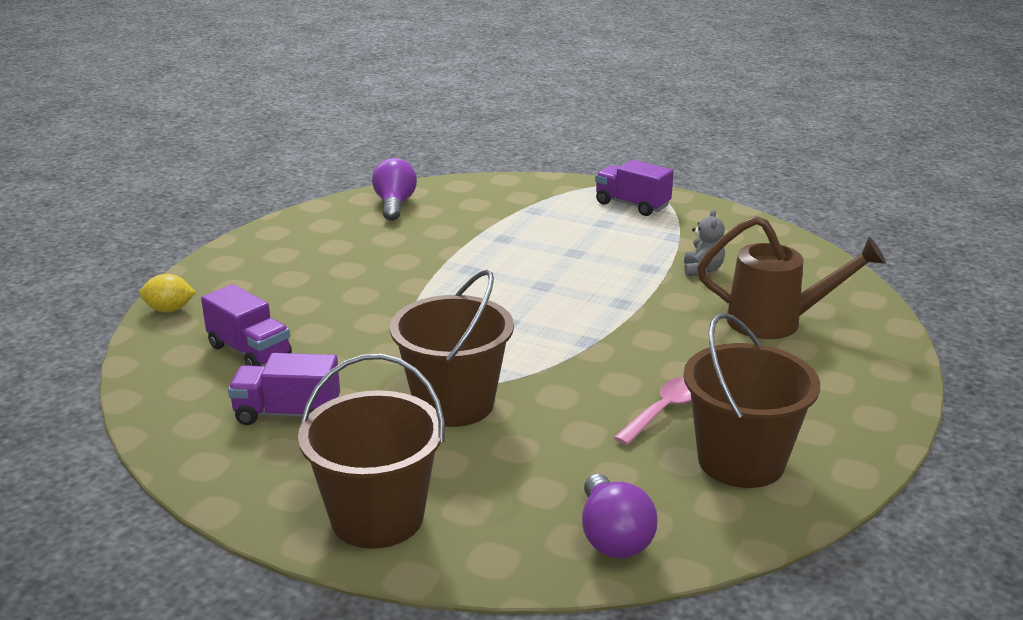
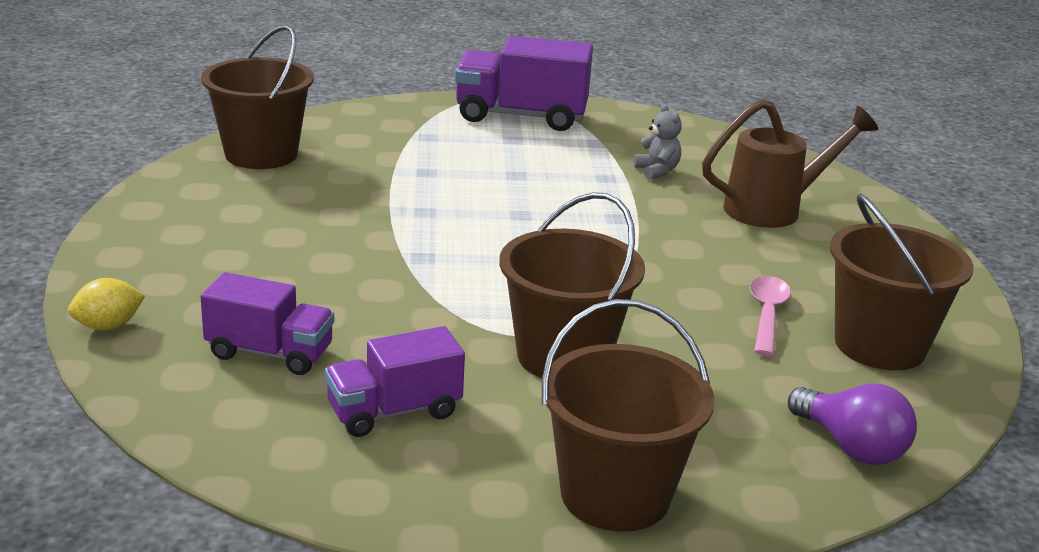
camera: 30 degrees left, 0 degrees up
purple light bulb [372,158,417,221] -> brown bucket [201,25,314,169]
purple truck [595,160,674,216] -> purple truck [455,36,593,131], size x1.58

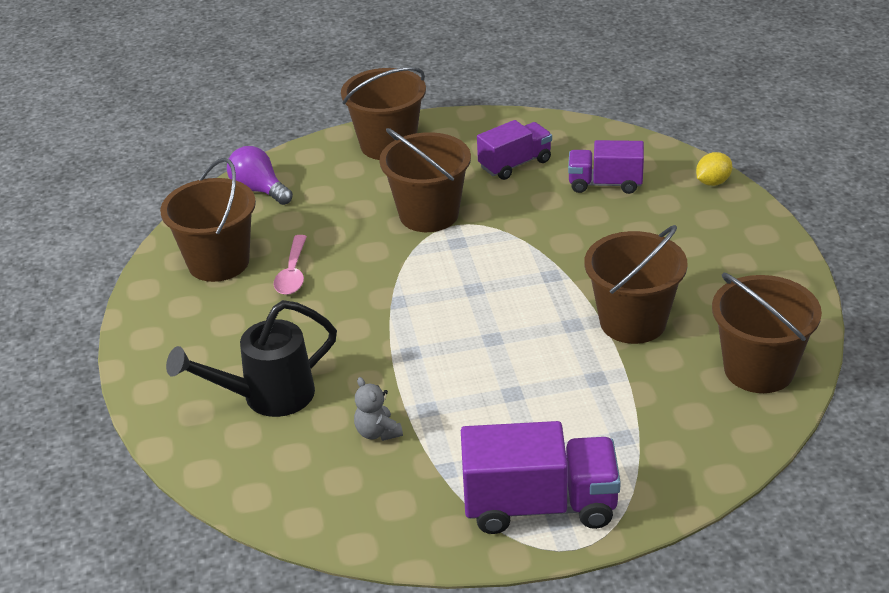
camera: 175 degrees right, 10 degrees up
brown watering can [702,99,878,228] -> black watering can [166,300,337,417]
none -> brown bucket [584,225,688,344]

